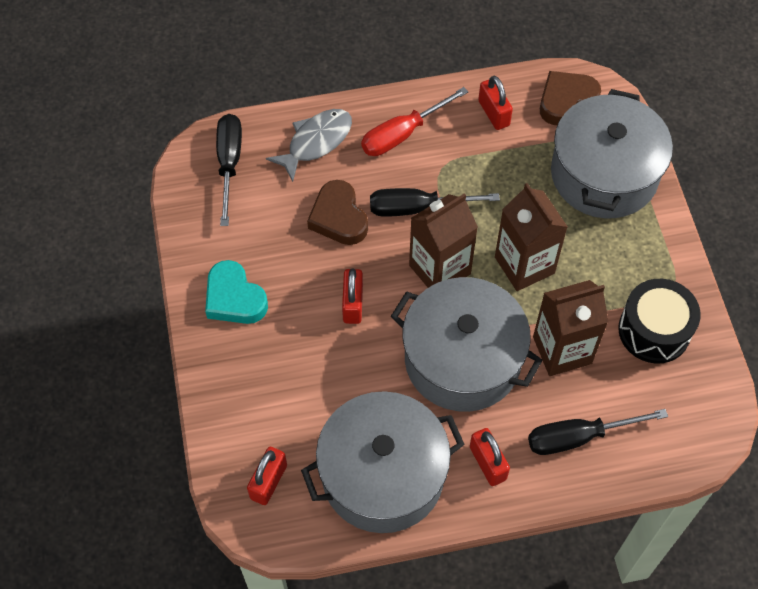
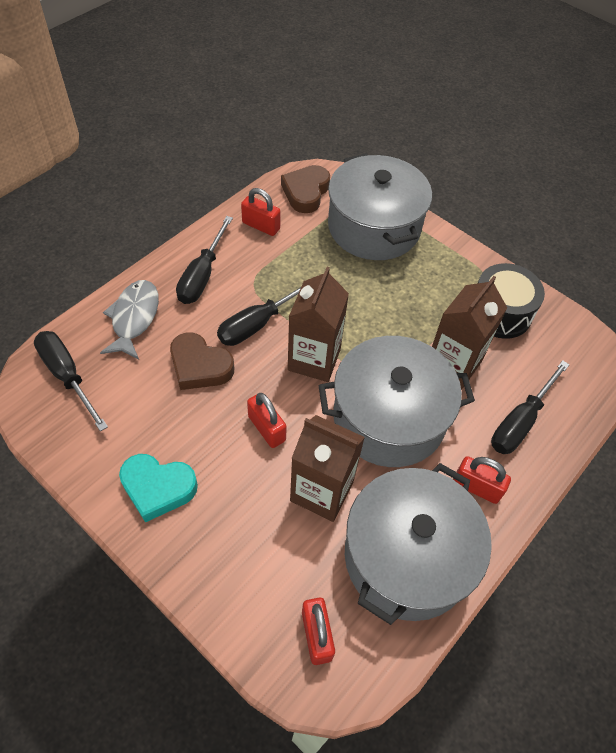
camera: 40 degrees left, 5 degrees down
red screwdriver [361,87,468,156] -> black screwdriver [176,216,233,304]
brown carton [495,183,568,291] -> brown carton moved to [290,415,365,522]

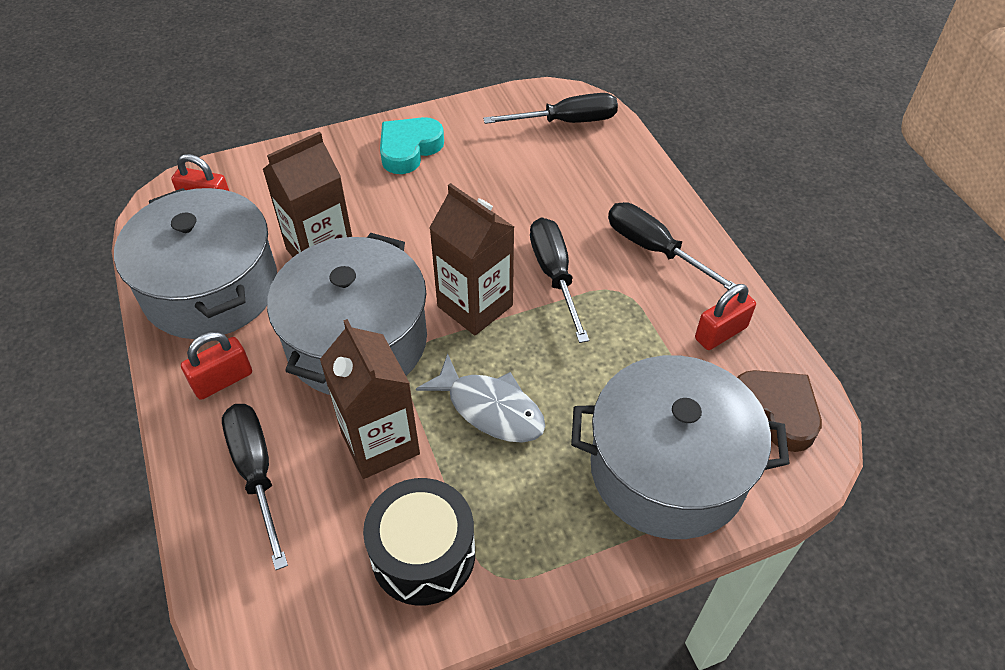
camera: 120 degrees right, 5 degrees down
grey fish [100,280,159,359] -> grey fish moved to [416,353,545,443]
brown heart [170,332,234,390] -> none
red padlock [247,393,287,448] -> none

